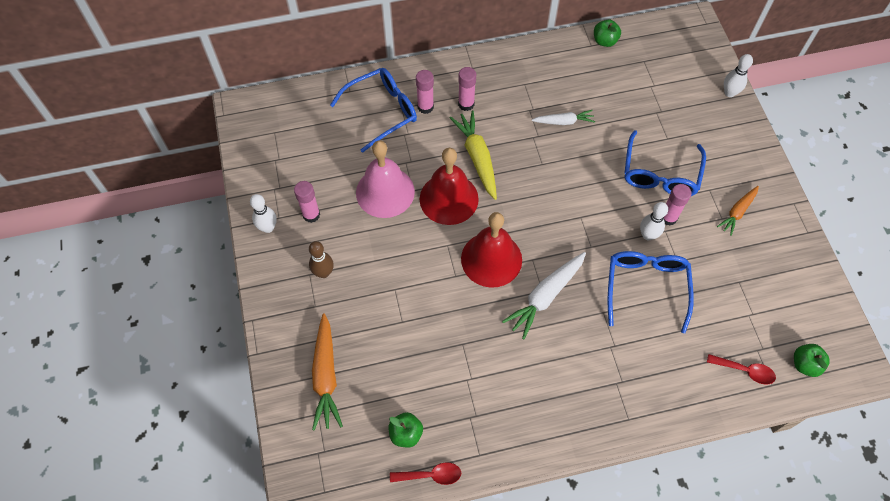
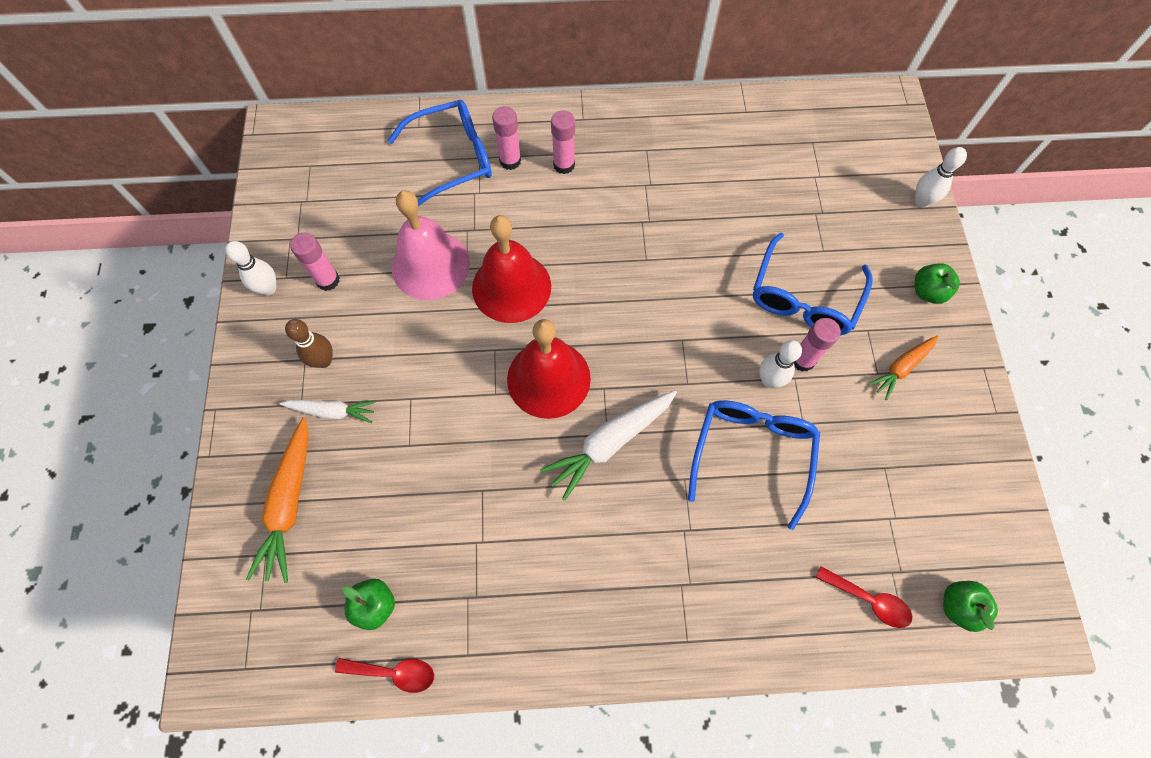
camera: 10 degrees right, 5 degrees up
yellow carrot [450,111,497,200] -> none
white carrot [532,110,595,125] -> white carrot moved to [280,400,376,423]
green apple [594,20,621,47] -> green apple moved to [915,263,960,304]

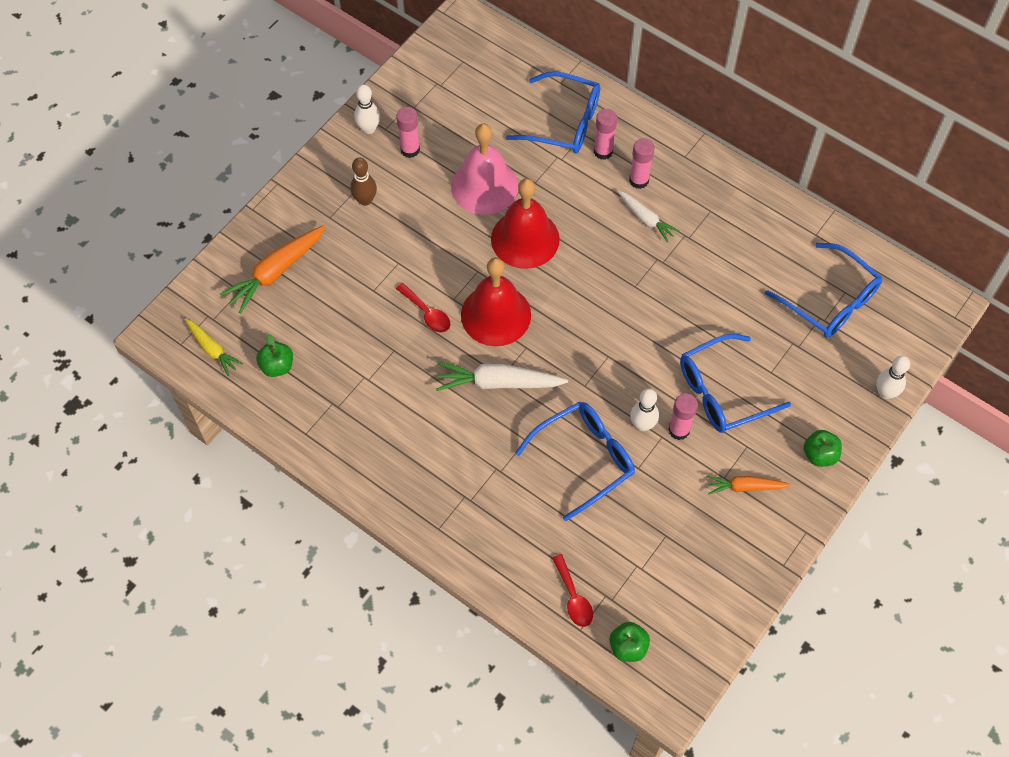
camera: 40 degrees right, 5 degrees down
white carrot [280,400,376,423] -> white carrot moved to [617,190,679,242]
red spoon [335,658,434,693] -> red spoon moved to [396,283,451,332]
none -> yellow carrot [185,319,243,376]
none -> blue glasses [765,243,883,338]

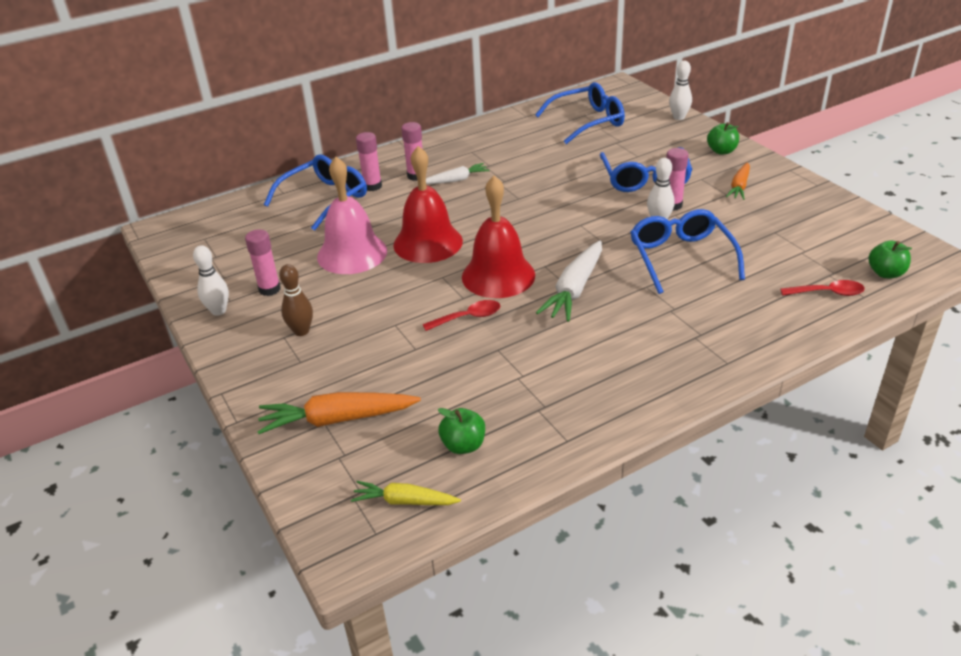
camera: 65 degrees left, 25 degrees down
yellow carrot [185,319,243,376] -> yellow carrot turned 150 degrees counterclockwise [351,481,461,505]
orange carrot [220,225,325,313] -> orange carrot turned 105 degrees clockwise [257,392,421,434]

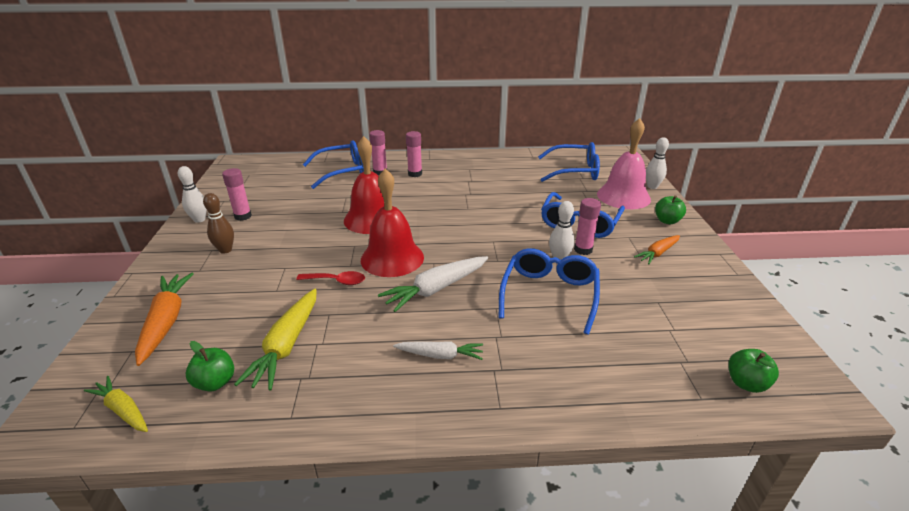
camera: 25 degrees right, 5 degrees down
orange carrot [257,392,421,434] -> orange carrot turned 60 degrees clockwise [135,273,194,366]
pink bell [317,157,387,274] -> pink bell moved to [597,118,651,209]
white carrot [426,163,489,184] -> white carrot moved to [393,341,483,360]
red spoon [780,280,865,296] -> none
none -> yellow carrot [234,288,316,391]

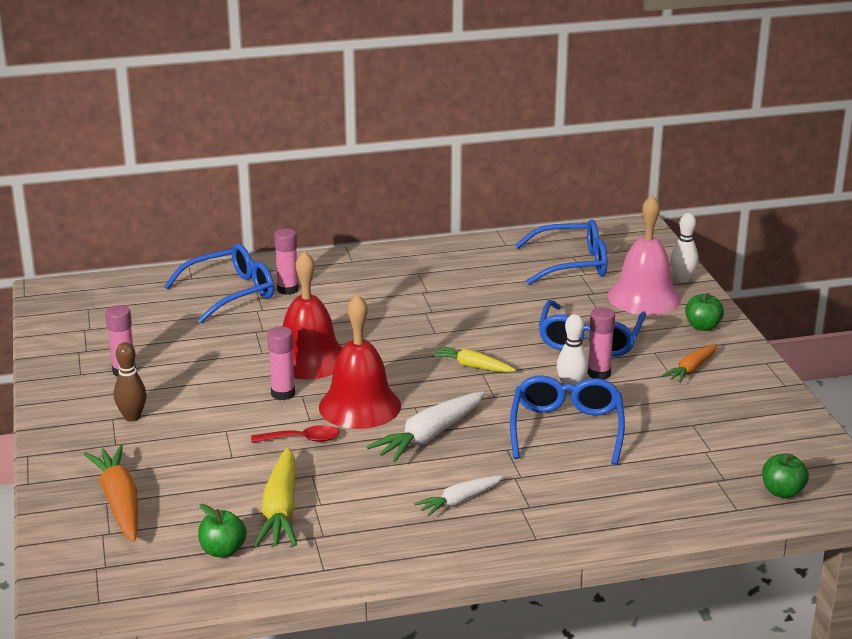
camera: 10 degrees left, 5 degrees down
yellow carrot [84,376,148,432] -> yellow carrot moved to [431,346,516,372]
white bowling pin [178,166,207,223] -> none
white carrot [393,341,483,360] -> white carrot turned 150 degrees clockwise [414,476,504,516]
pink glue stick [406,131,422,177] -> pink glue stick moved to [267,326,295,400]

